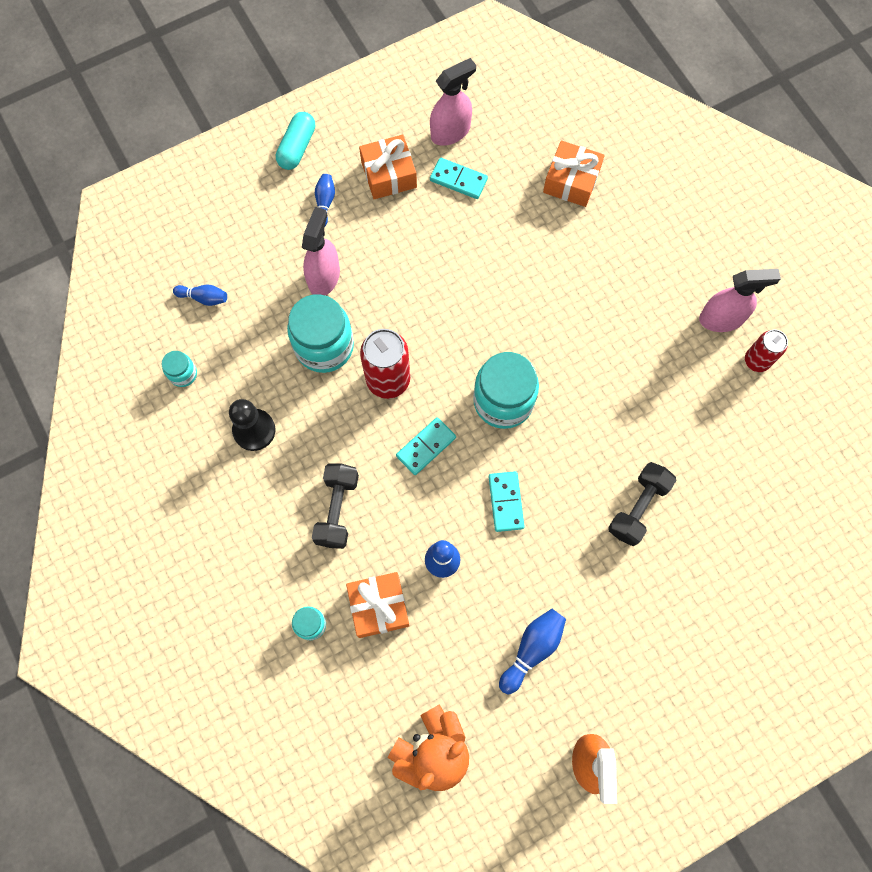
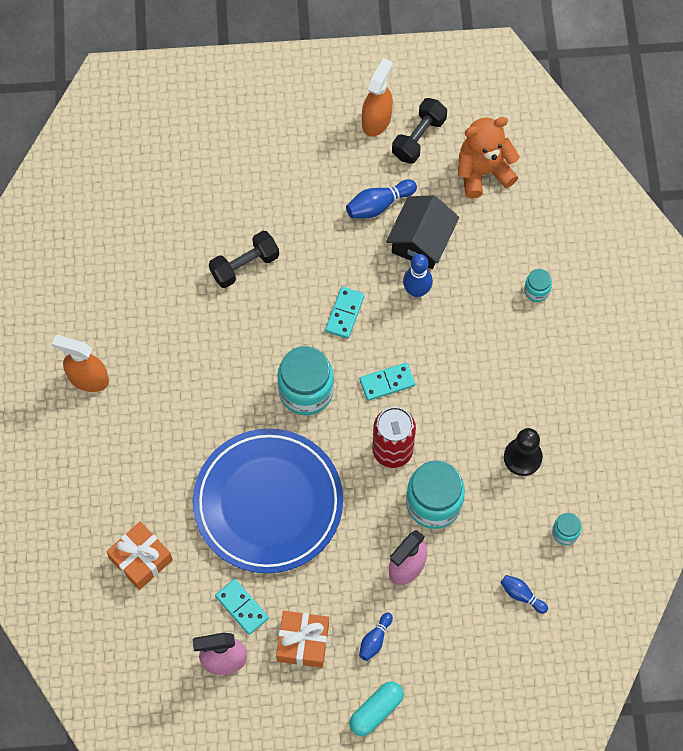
camera: 155 degrees left, 5 degrees down
black dumbbell [312,463,359,549] -> black dumbbell moved to [392,98,447,164]
orange gift [346,572,410,638] -> none
pink spray bottle [699,269,781,332] -> orange spray bottle [52,335,109,392]
red can [745,330,788,372] -> none
none -> blue plate [193,428,343,573]
none -> black house [386,195,459,269]

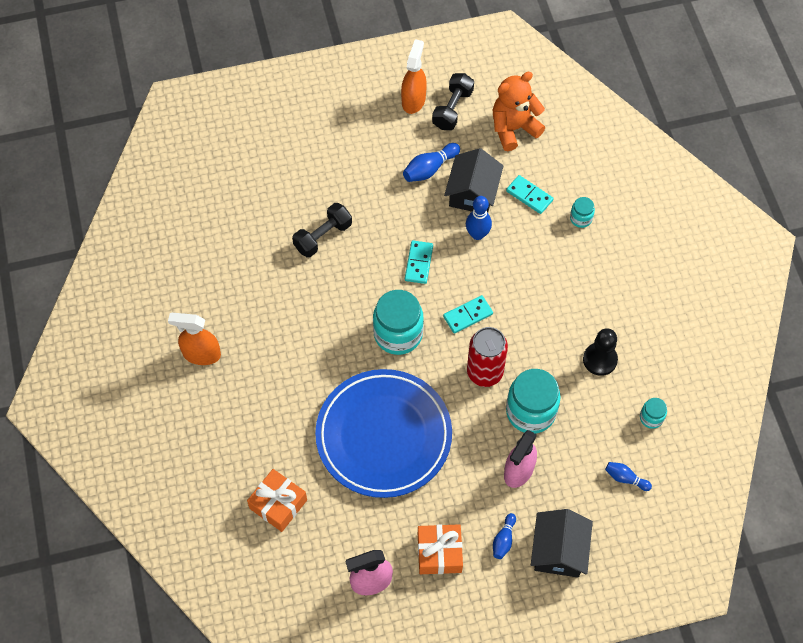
camera: 10 degrees left, 5 degrees down
turquoise domino [215,579,269,635] -> turquoise domino moved to [506,175,553,214]
turquoise capsule [349,682,404,736] -> none
none -> black house [531,509,593,577]

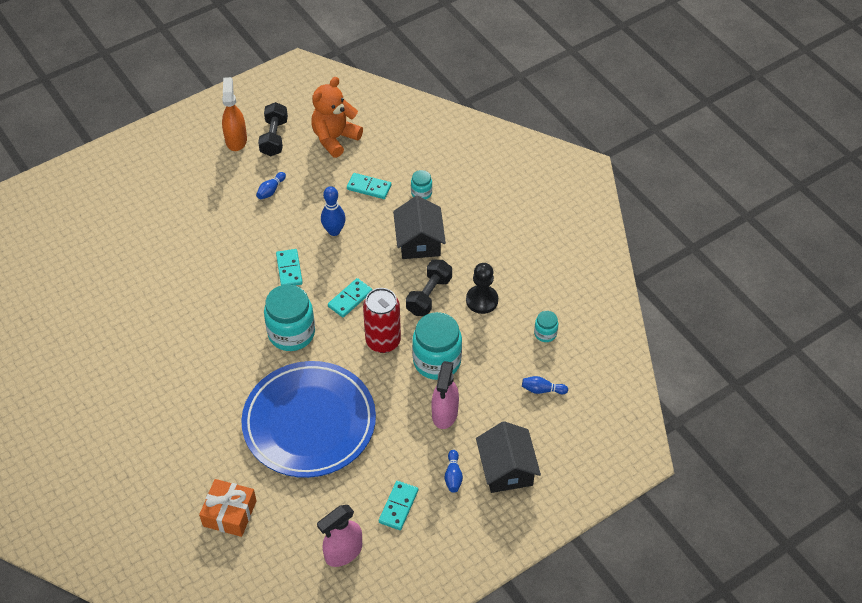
camera: 20 degrees left, 10 degrees down
orange spray bottle [168,313,221,365] -> none
black dumbbell [292,203,352,258] -> black dumbbell moved to [406,260,452,316]
blue bowling pin [403,143,460,182] -> blue bowling pin [256,172,286,200], size x0.65
orange gift [418,524,463,574] -> turquoise domino [379,481,418,530]
black house [444,148,503,213] -> black house moved to [393,195,446,259]

